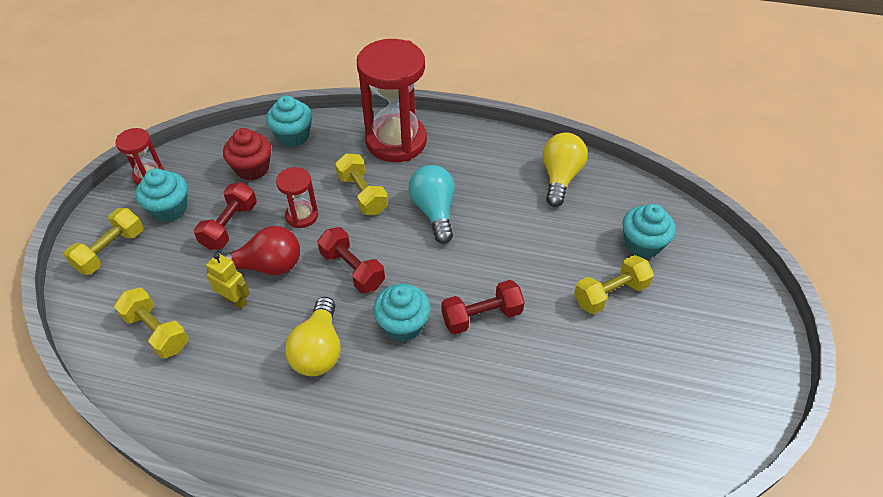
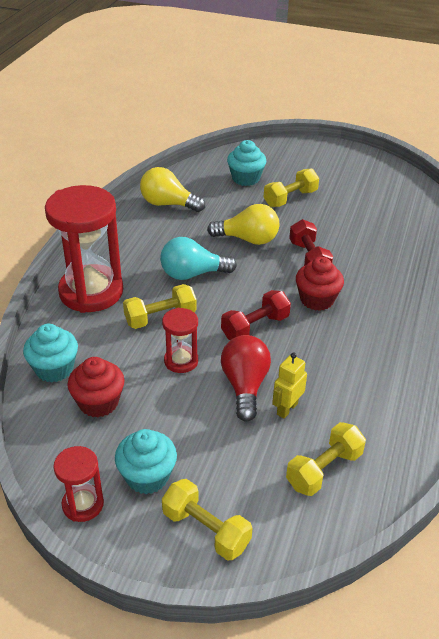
camera: 85 degrees left, 10 degrees down
red dumbbell [194,182,257,250] -> none
yellow light bulb [285,297,341,376] -> yellow light bulb moved to [207,204,279,245]
turquoise cupcake [373,284,431,342] -> red cupcake [296,257,344,311]
yellow dumbbell [574,255,654,314] -> yellow dumbbell turned 75 degrees clockwise [264,168,319,207]

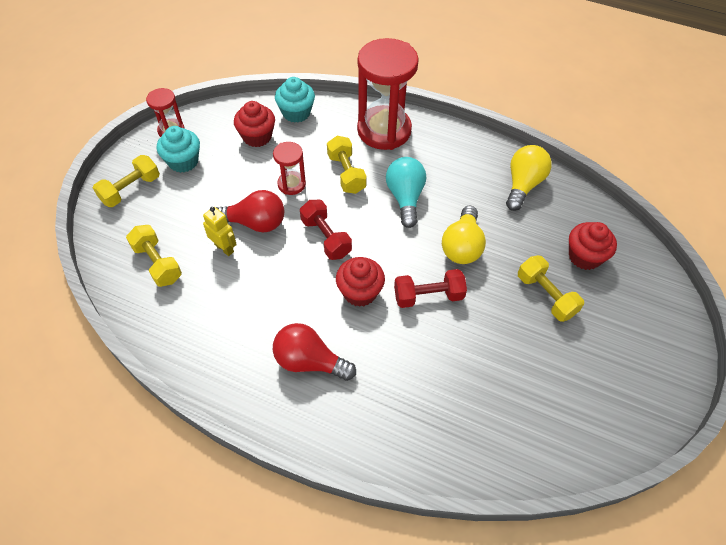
camera: 95 degrees right, 15 degrees up
turquoise cupcake [227,140,267,186] -> red cupcake [569,222,617,270]
none -> red light bulb [273,323,356,381]

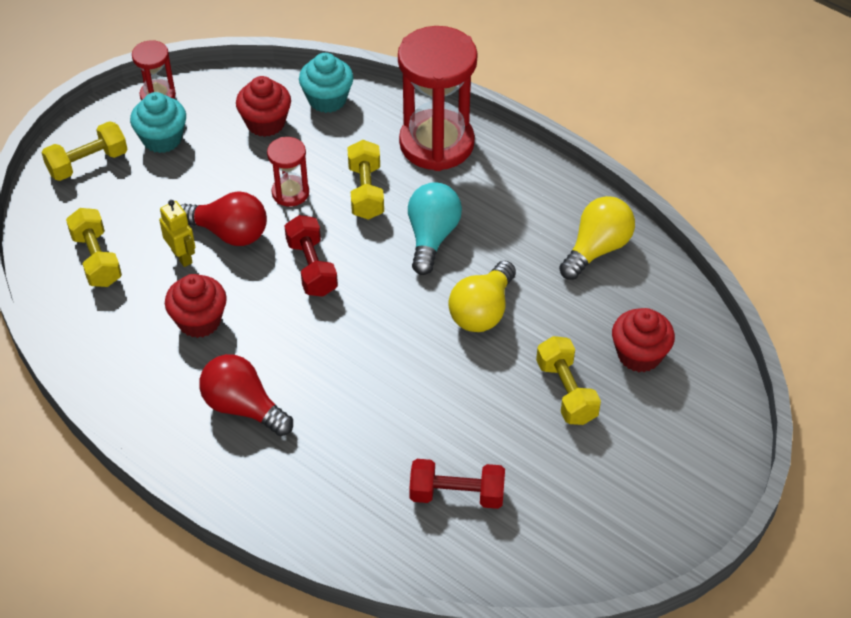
camera: 15 degrees right, 5 degrees down
red cupcake [336,257,385,307] -> red cupcake moved to [165,274,227,338]
red dumbbell [394,269,467,308] -> red dumbbell moved to [409,459,505,509]

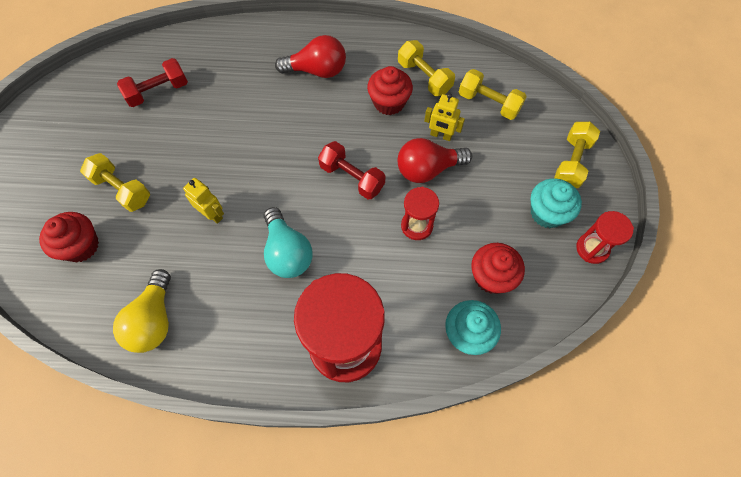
camera: 145 degrees right, 15 degrees up
yellow dumbbell [347,140,384,220] -> yellow dumbbell moved to [398,40,455,96]
yellow light bulb [448,261,516,332] -> yellow robot [183,178,224,224]

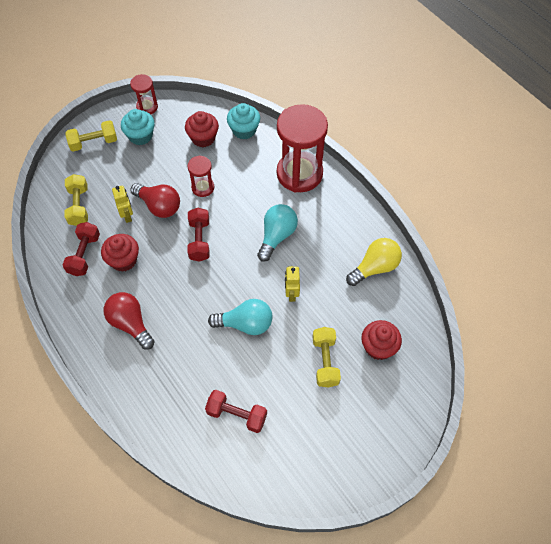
camera: 130 degrees left, 5 degrees down
yellow dumbbell [398,40,455,96] -> red dumbbell [63,222,100,276]
none -> turquoise light bulb [208,299,273,335]

